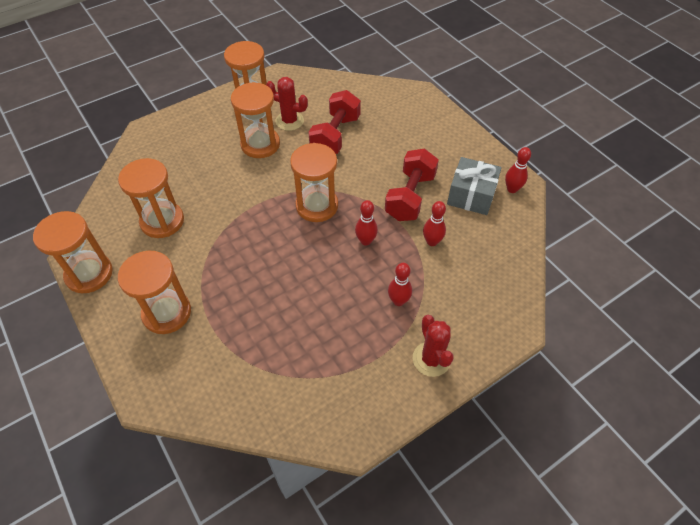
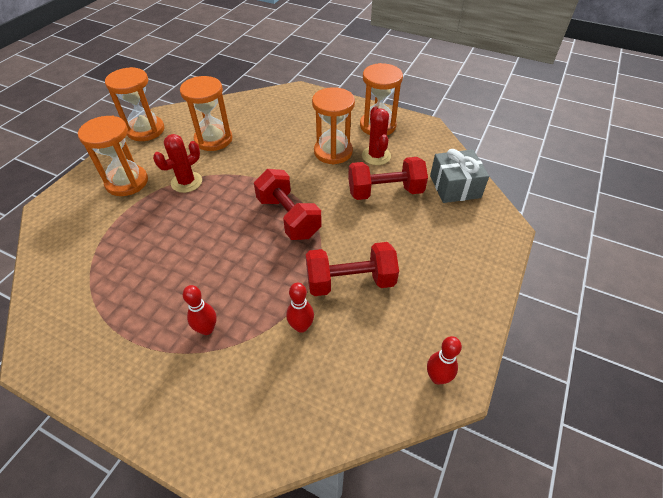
camera: 60 degrees right, 5 degrees down
orange hourglass [290,143,338,222] -> red dumbbell [254,169,322,240]
red bowling pin [355,200,378,246] -> none
red cactus [413,315,454,377] -> red cactus moved to [153,134,202,193]
grey gift [447,157,502,215] -> grey gift moved to [430,149,489,203]

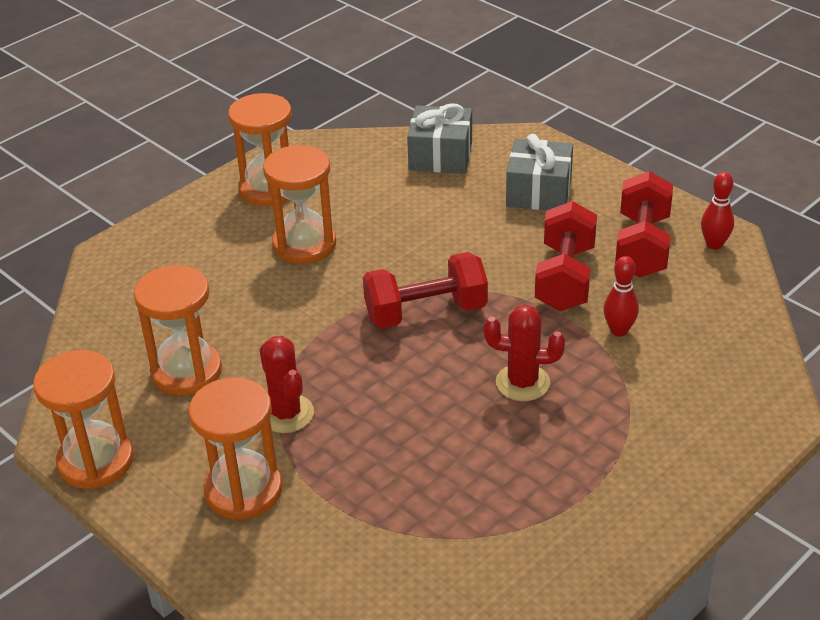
camera: 70 degrees left, 10 degrees down
red bowling pin [183,285,217,335] -> none
red dumbbell [348,157,428,200] -> red dumbbell moved to [615,171,673,278]
red cactus [362,106,391,165] -> red cactus moved to [484,305,565,401]
none -> grey gift [506,134,573,210]

